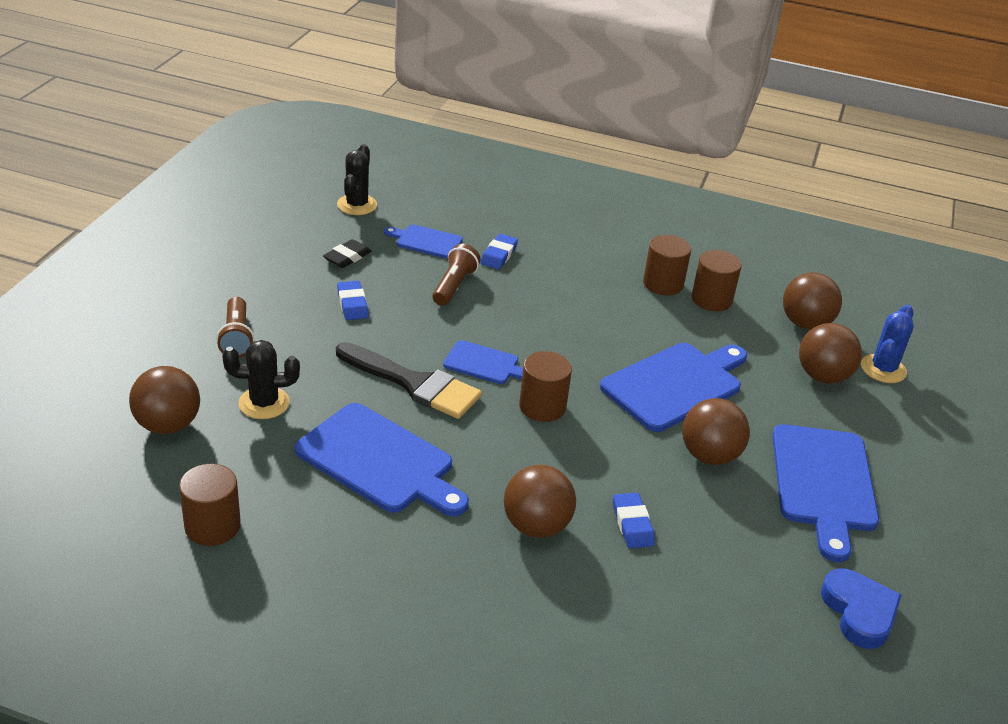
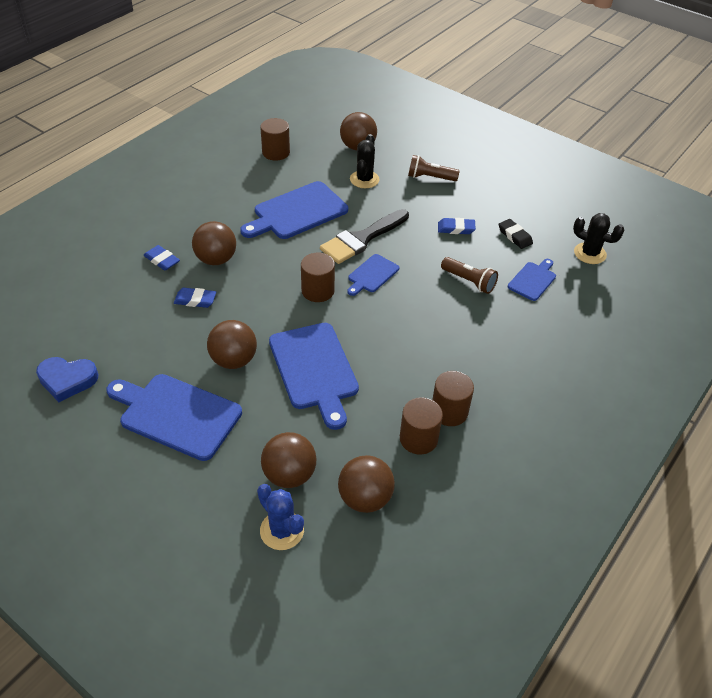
camera: 110 degrees right, 10 degrees up
blue eraser [480,234,518,269] -> blue eraser moved to [143,245,180,271]

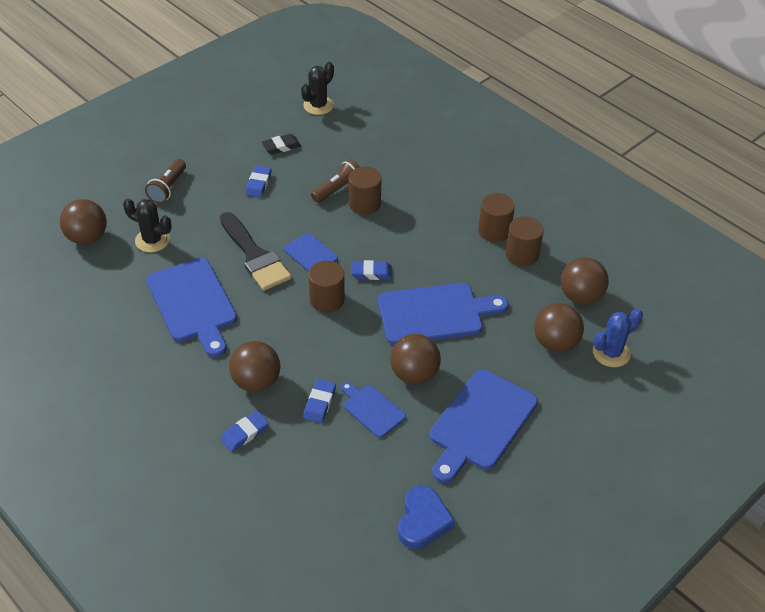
camera: 80 degrees left, 0 degrees up
brown cylinder [260,118,290,161] -> brown cylinder moved to [348,167,381,215]
blue cutting board [508,259,556,301] -> blue cutting board moved to [341,382,406,438]
none -> blue eraser [351,260,392,280]

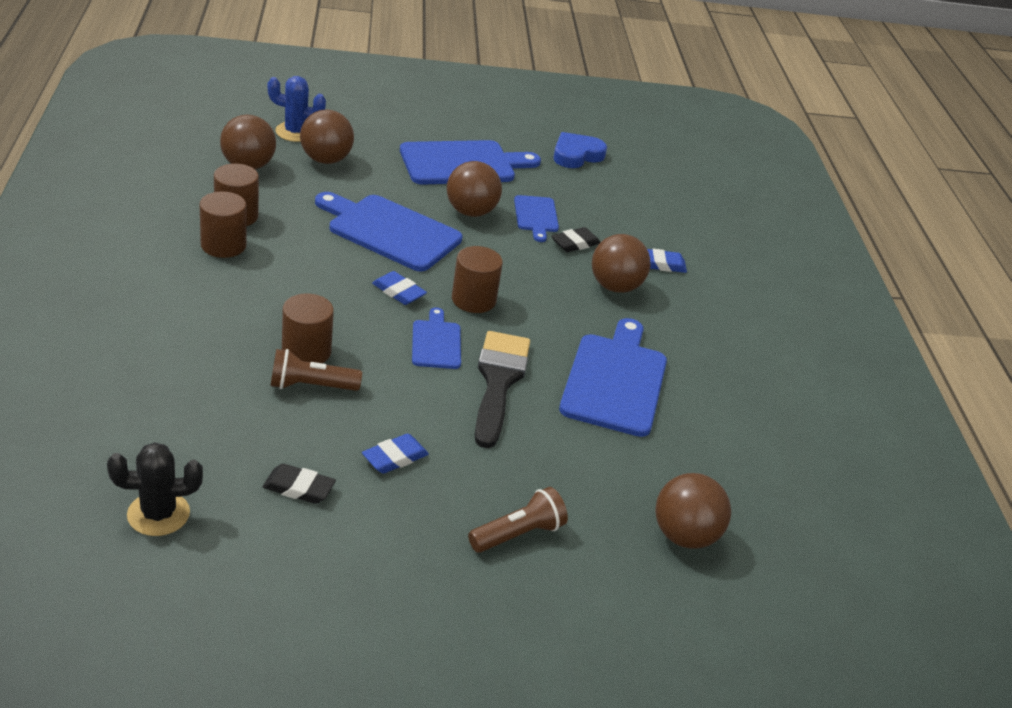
camera: 145 degrees left, 10 degrees down
black cactus [123,198,172,252] -> none
blue eraser [303,379,336,423] -> black eraser [551,227,600,252]

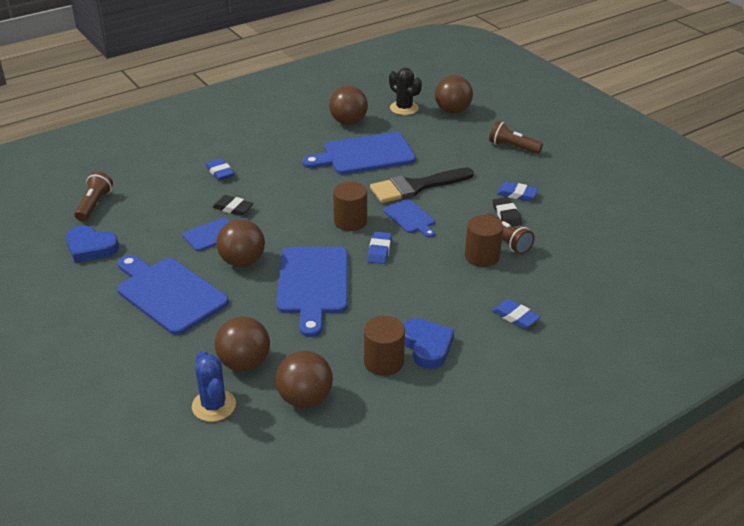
camera: 115 degrees left, 0 degrees up
black cactus [107,442,203,536] -> black cactus moved to [389,68,422,115]
brown cylinder [199,191,246,258] -> blue heart [403,318,454,369]
black eraser [263,464,336,504] -> black eraser moved to [493,197,522,227]
blue cutting board [412,307,461,369] -> blue cutting board turned 90 degrees counterclockwise [383,199,435,238]
brown ball [592,234,651,293] -> brown ball moved to [329,86,368,125]
none -> brown flashlight [74,171,113,221]
none -> blue eraser [492,299,540,329]

